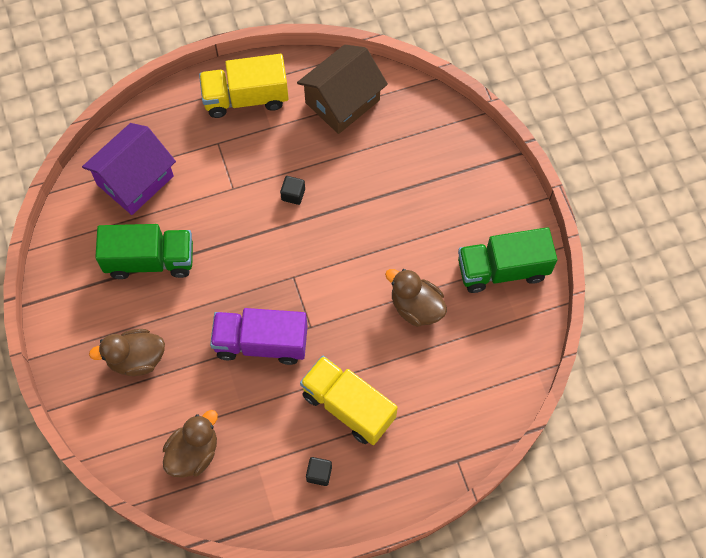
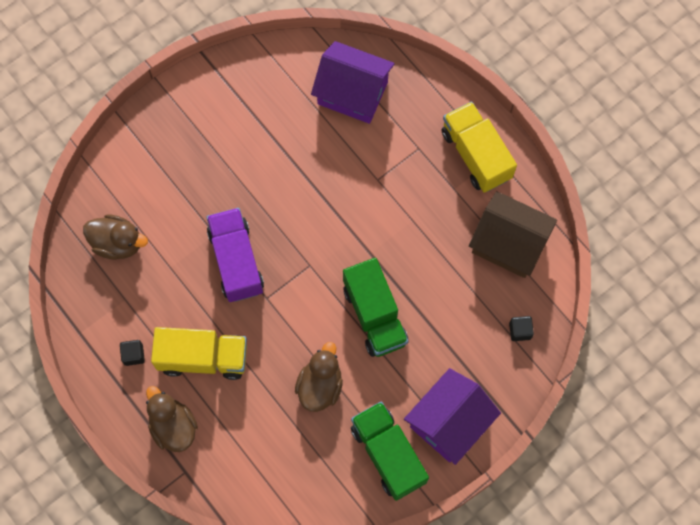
camera: 70 degrees right, 5 degrees up
brown duck [89,329,165,376] -> brown duck moved to [146,386,198,452]
green truck [95,224,193,279] -> green truck moved to [343,258,408,357]
black cube [280,176,305,205] -> black cube moved to [509,316,534,341]
yellow truck [300,356,398,445] -> yellow truck turned 75 degrees clockwise [151,327,247,380]
none -> purple house [404,368,501,465]

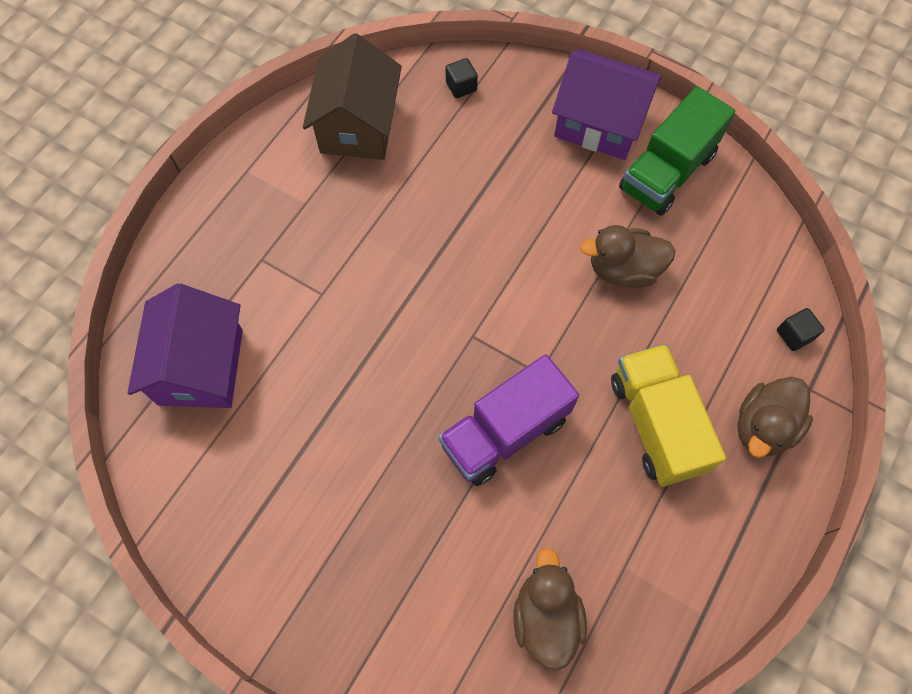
camera: 110 degrees left, 5 degrees down
black cube [120,340,145,366] -> black cube moved to [777,308,825,351]
green truck [343,258,408,357] -> none
yellow truck [441,101,517,193] -> none

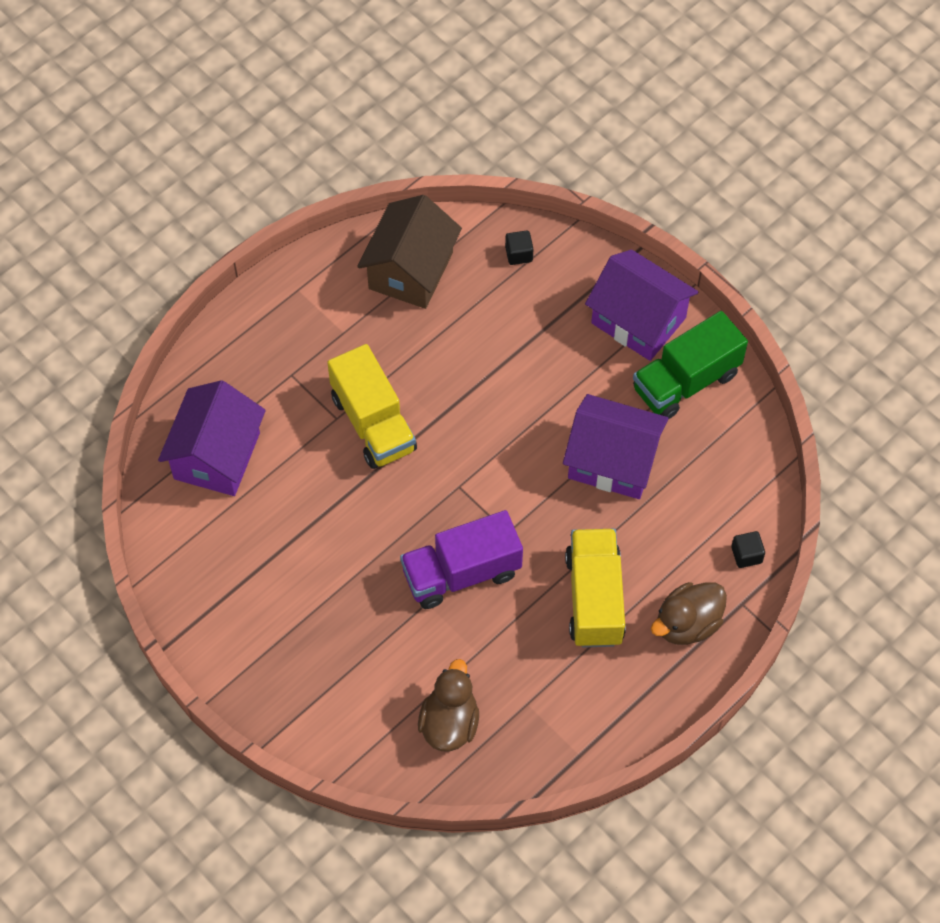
camera: 15 degrees right, 5 degrees down
brown duck [580,225,676,288] -> purple house [563,394,668,499]
none -> yellow truck [327,344,417,469]

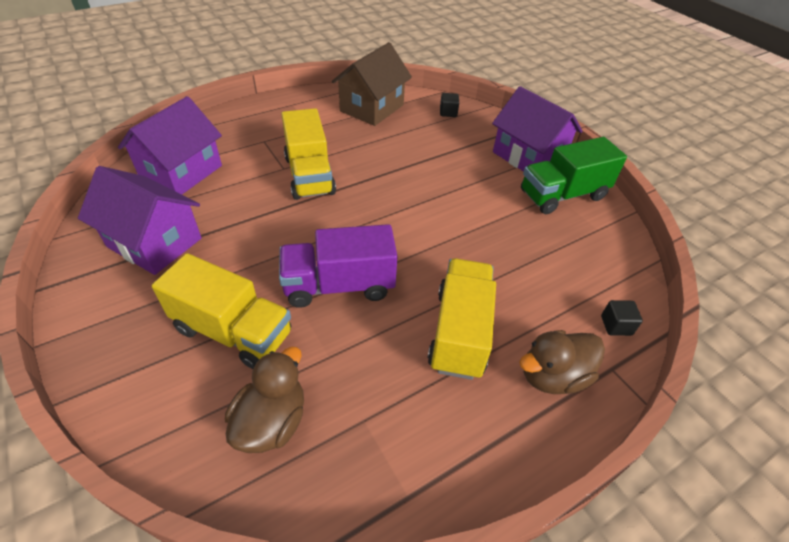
camera: 10 degrees right, 15 degrees down
purple house [563,394,668,499] -> purple house moved to [78,166,202,275]
none -> yellow truck [152,253,291,369]

